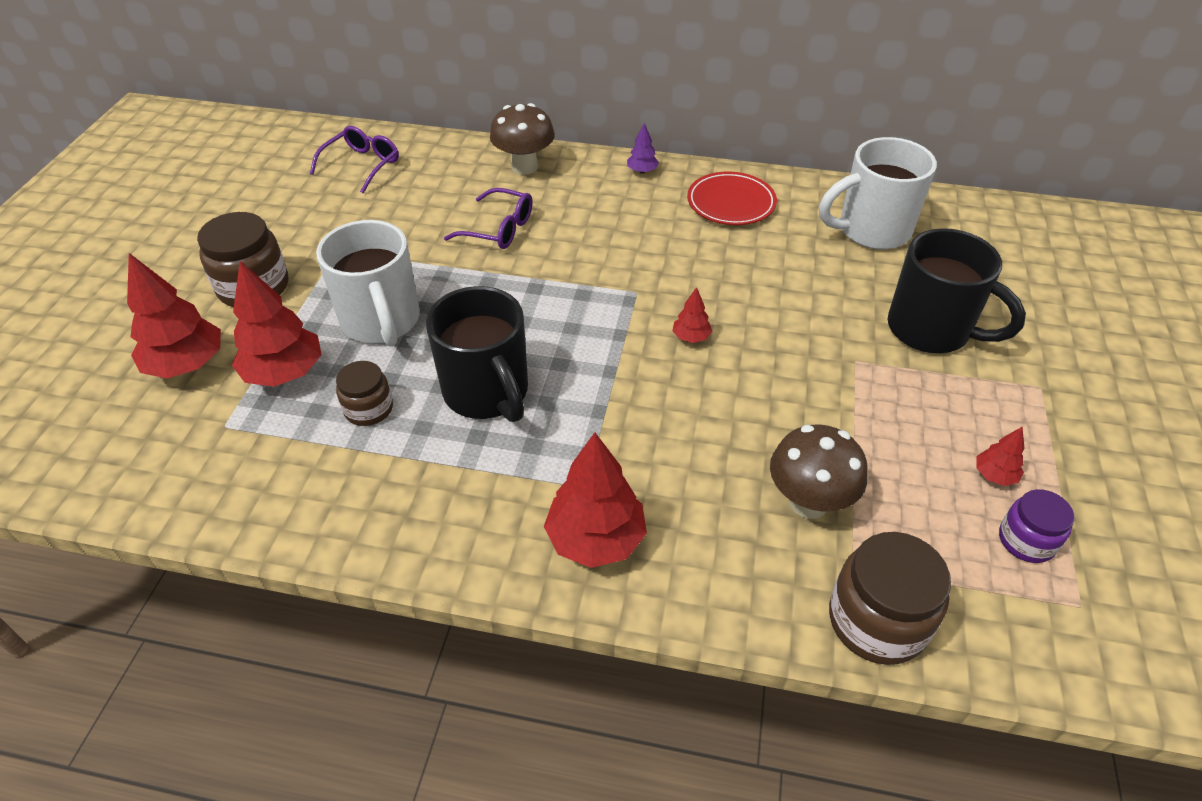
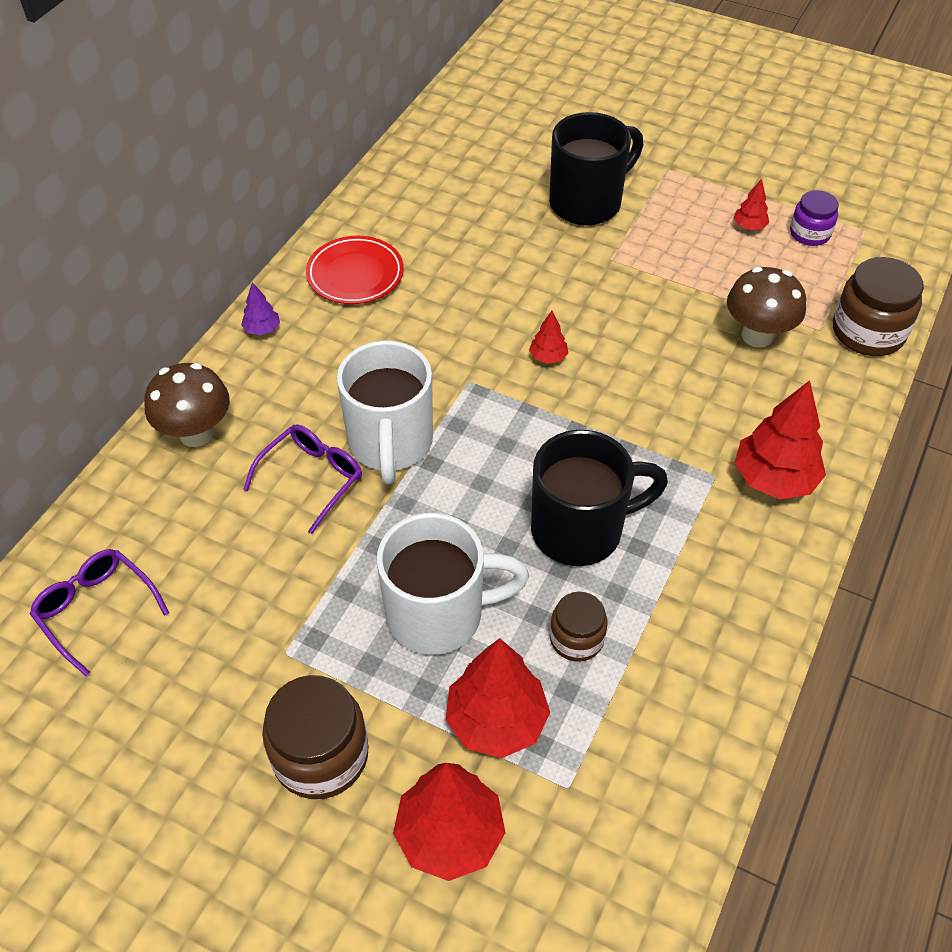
camera: 75 degrees left, 5 degrees up
white mug [819,137,937,250] -> white mug moved to [337,341,433,484]

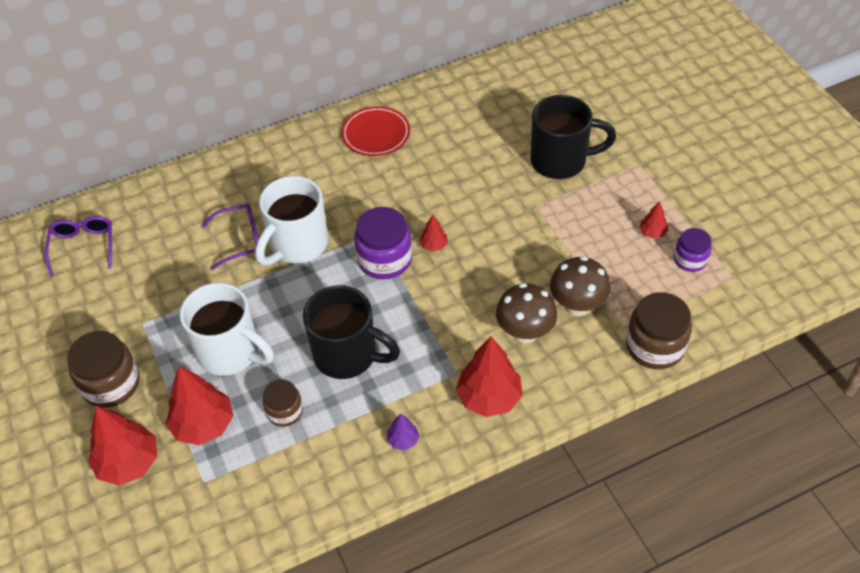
camera: 40 degrees right, 0 degrees up
brown mushroom [144,363,230,447] -> brown mushroom moved to [496,283,557,343]
purple tree [241,282,280,335] -> purple tree moved to [387,413,419,450]
none -> purple jar [354,207,412,279]

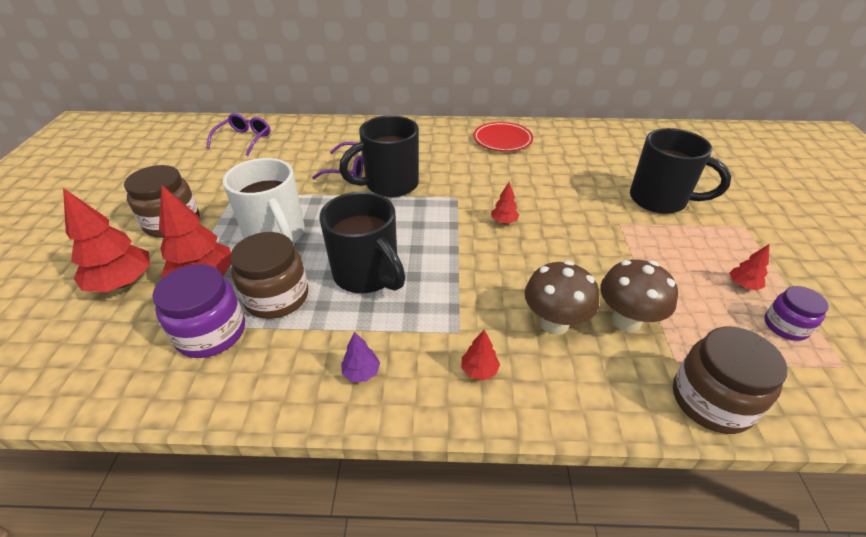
camera: 25 degrees right, 10 degrees down
white mug [255,176,328,266] -> black mug [339,115,419,197]
brown jar [263,380,303,427] -> brown jar [230,232,308,319], size x1.65
purple jar [354,207,412,279] -> purple jar moved to [152,264,245,358]
red tree [456,336,523,417] -> red tree [461,330,500,380], size x0.48

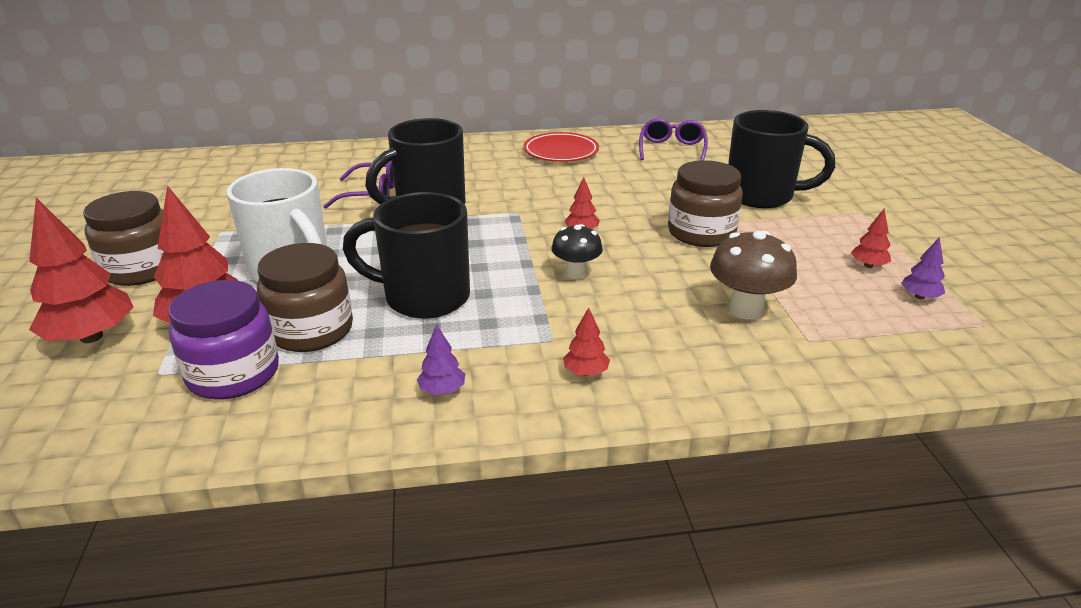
camera: 10 degrees left, 10 degrees down
purple glasses [207,113,270,156] -> purple glasses moved to [639,118,708,161]
black mug [319,192,405,293] -> black mug turned 150 degrees clockwise [343,192,470,319]
brown mushroom [524,261,599,335] -> none
brown jar [673,327,788,434] -> brown jar moved to [668,160,743,247]
purple jar [764,286,829,341] -> purple tree [901,237,945,300]
none -> black mushroom [551,224,603,279]

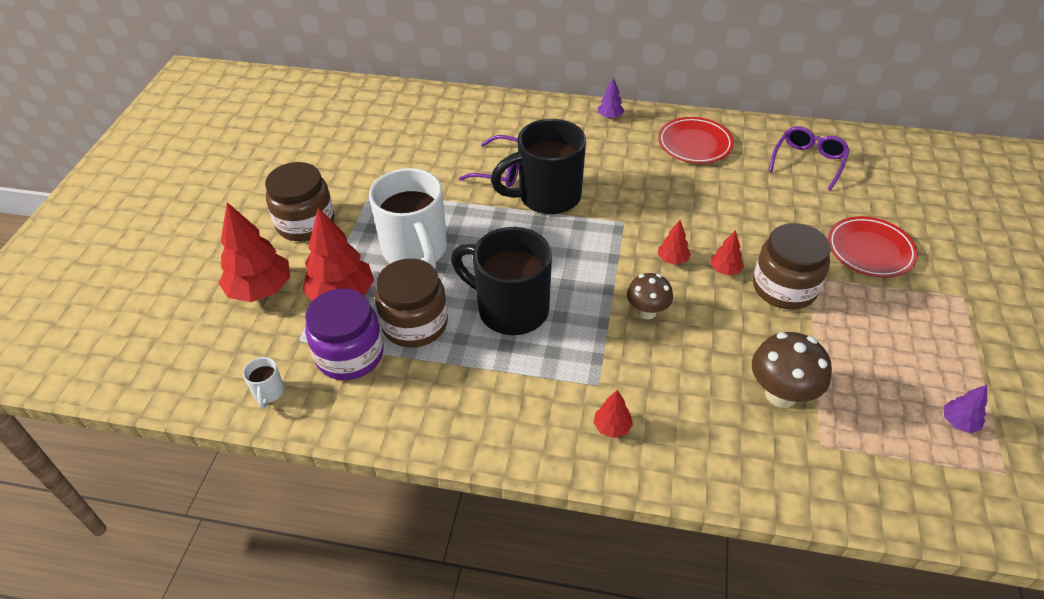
camera: 20 degrees right, 15 degrees up
purple tree [417,324,465,395] -> purple tree moved to [598,78,625,119]
black mushroom [551,224,603,279] -> brown mushroom [627,273,673,319]
black mug [728,110,835,208] -> red plate [828,216,918,277]
red tree [851,209,891,268] -> red tree moved to [710,230,744,275]
none -> white mug [243,357,284,409]

